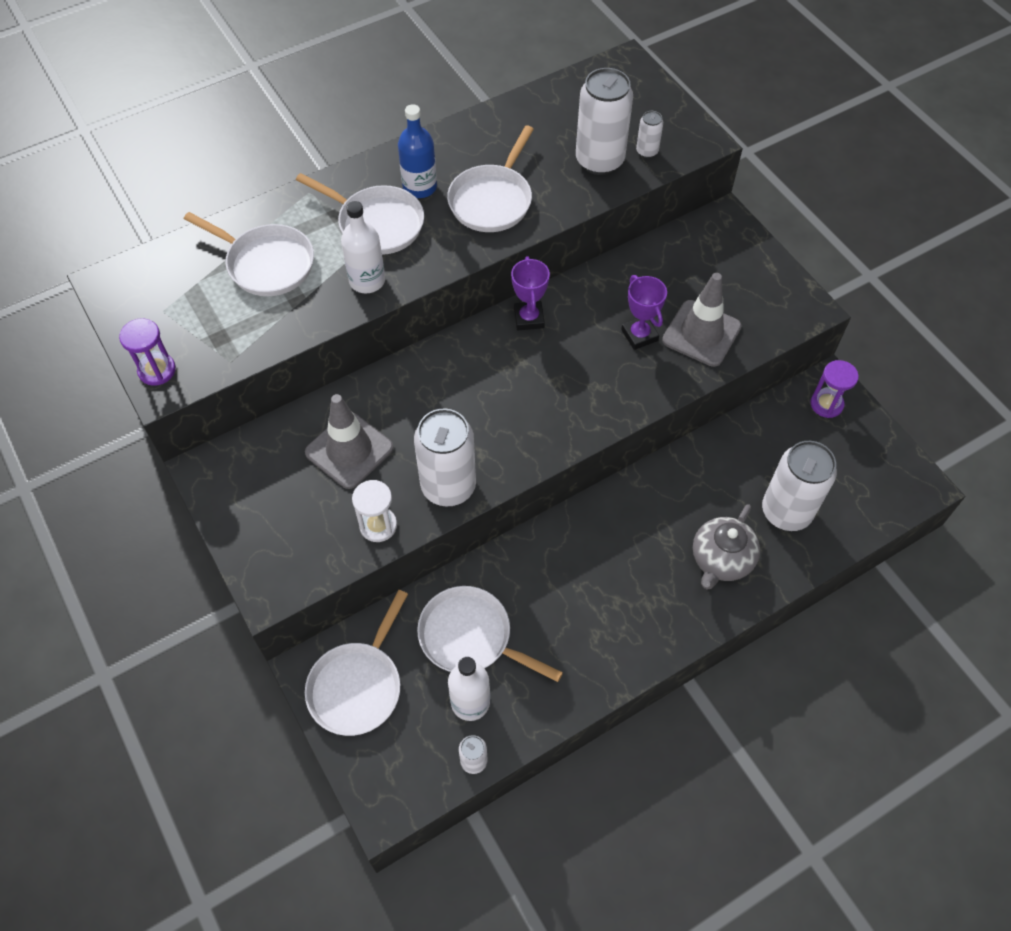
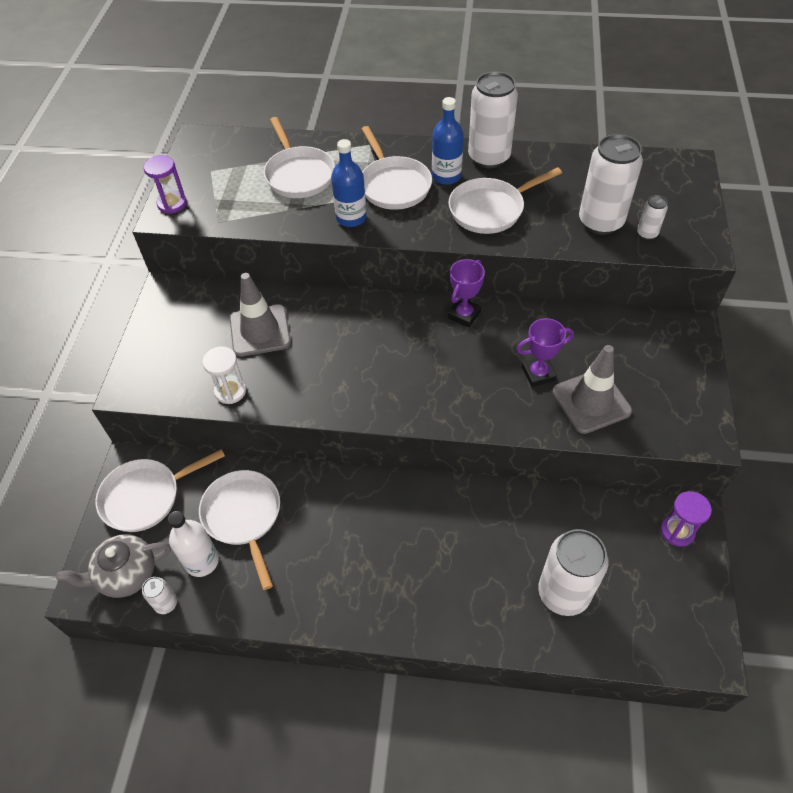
camera: 40 degrees right, 5 degrees down
white bottle [341,201,385,293] -> blue bottle [331,139,367,227]
white can [414,409,476,506] -> white can moved to [468,71,518,168]
purple trophy [621,275,667,350] -> purple trophy turned 60 degrees clockwise [516,318,574,387]
grey teapot [693,504,760,589] -> grey teapot moved to [56,534,171,598]

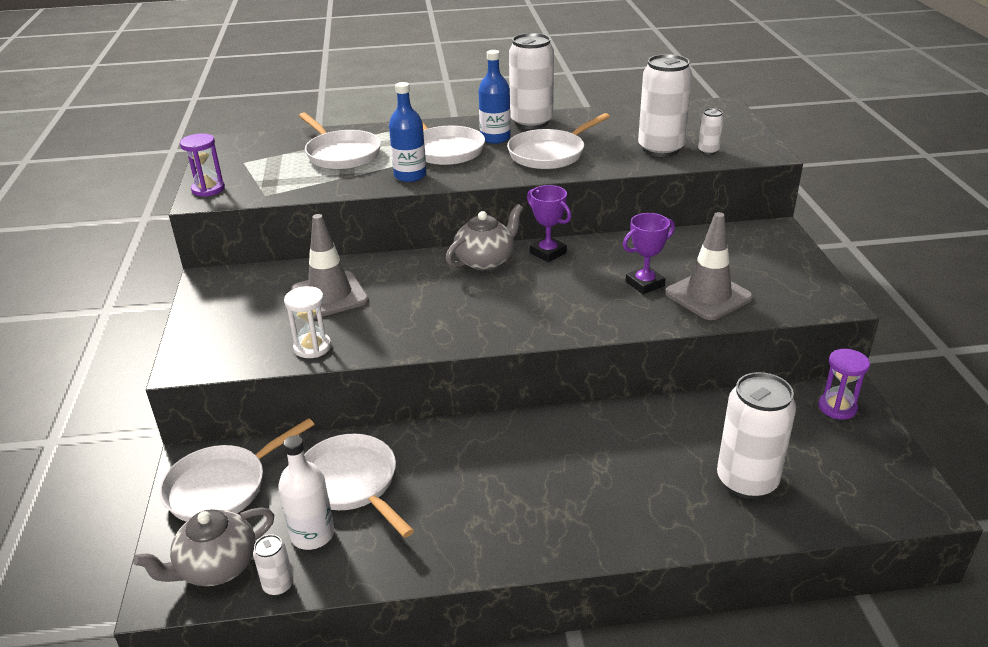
camera: 15 degrees left, 20 degrees down
purple trophy [448,259,485,327] -> purple trophy turned 60 degrees counterclockwise [527,185,571,262]
none -> grey teapot [446,204,523,270]

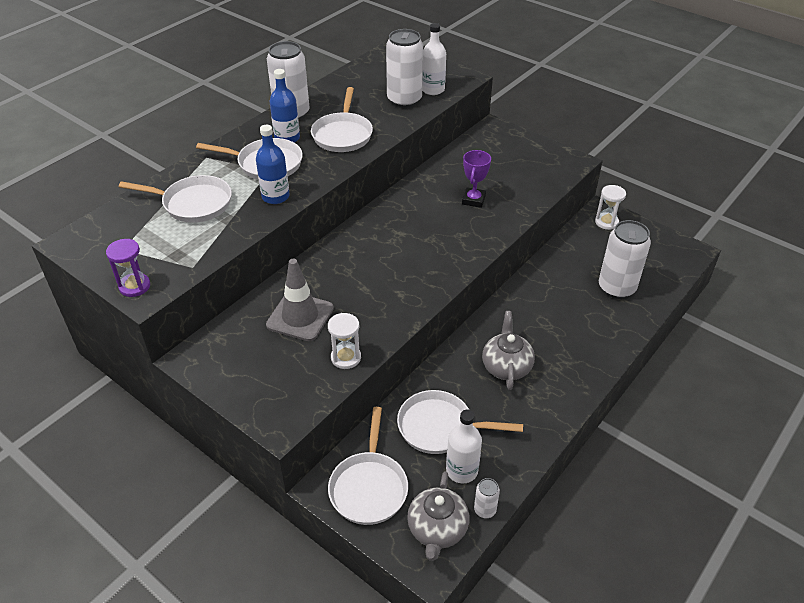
camera: 45 degrees left, 10 degrees up
grey teapot [446,204,523,270] -> grey teapot moved to [482,311,535,390]
purple trophy [527,185,571,262] -> none
grey traffic cone [665,212,753,320] -> none
white can [698,108,724,155] -> white bottle [422,23,446,95]
purple hourglass [818,349,870,420] -> white hourglass [595,185,626,230]

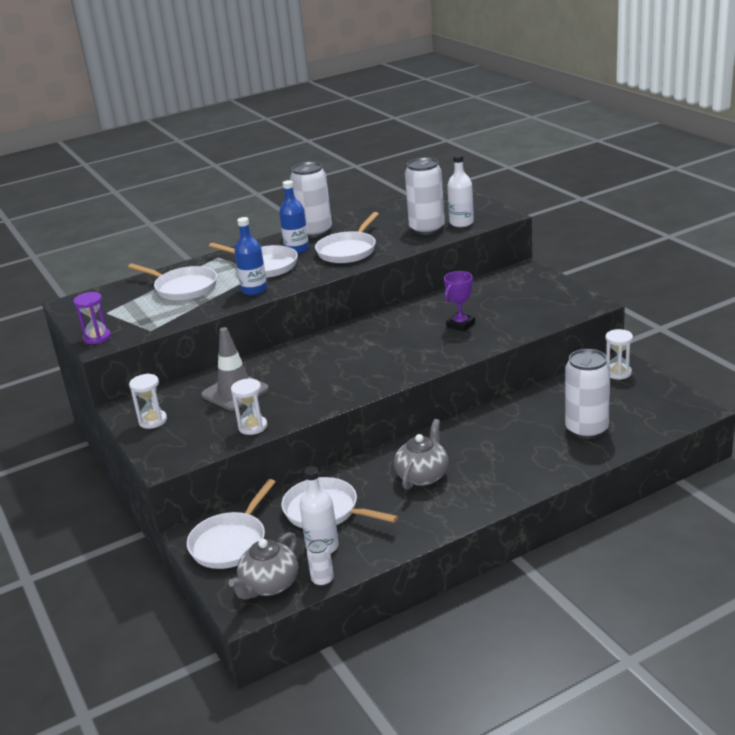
camera: 25 degrees right, 15 degrees down
none -> white hourglass [129,374,167,429]

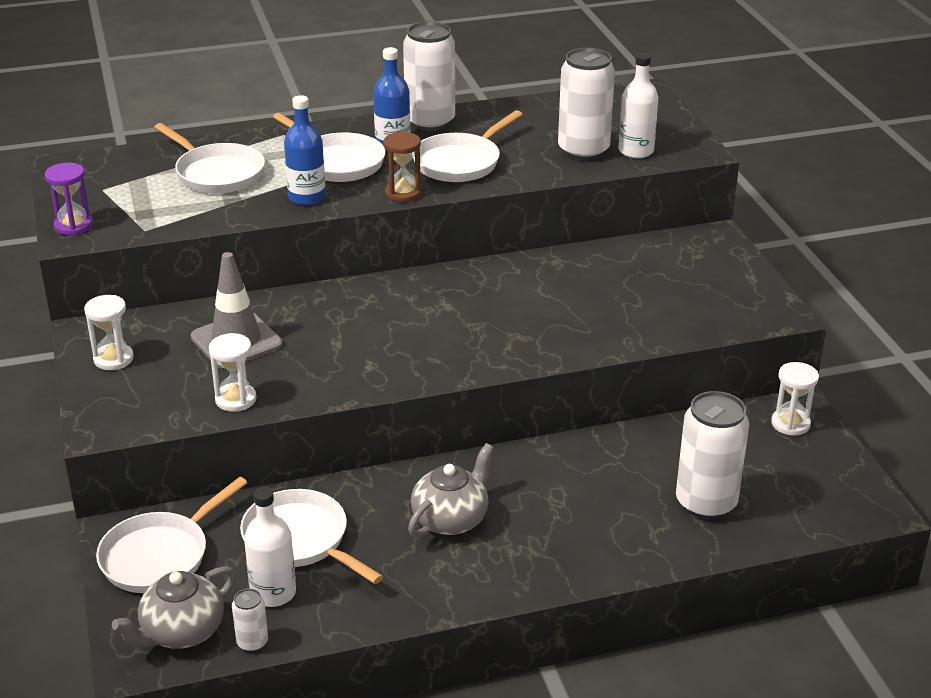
camera: 10 degrees right, 5 degrees up
purple trophy [444,271,475,332] -> none
none -> brown hourglass [383,132,422,202]

